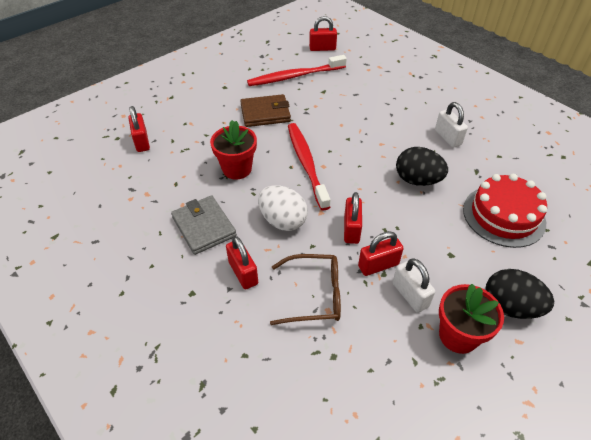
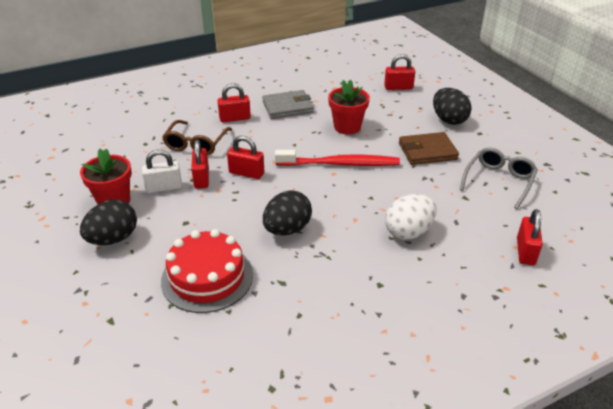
camera: 105 degrees right, 10 degrees down
brown wallet [240,94,291,127] -> brown wallet turned 75 degrees clockwise [399,132,459,165]
red toothbrush [247,55,347,86] -> grey glasses [460,148,538,209]
white egg [258,185,308,231] -> white egg moved to [385,194,437,240]
red padlock [309,16,337,51] -> red padlock moved to [517,209,543,265]
white padlock [435,102,468,148] -> none
none -> black egg [433,88,472,125]

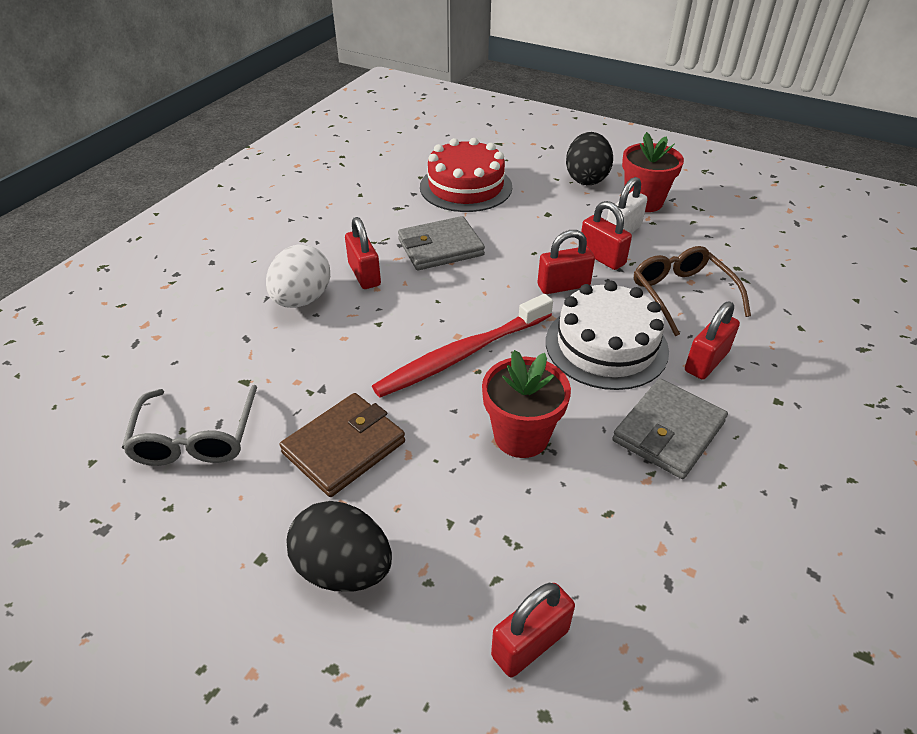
camera: 145 degrees right, 5 degrees up
black egg [263,191,312,236] -> grey wallet [398,216,485,270]
red padlock [517,209,543,265] -> red padlock moved to [345,217,381,289]
none -> white cake [546,281,669,390]

